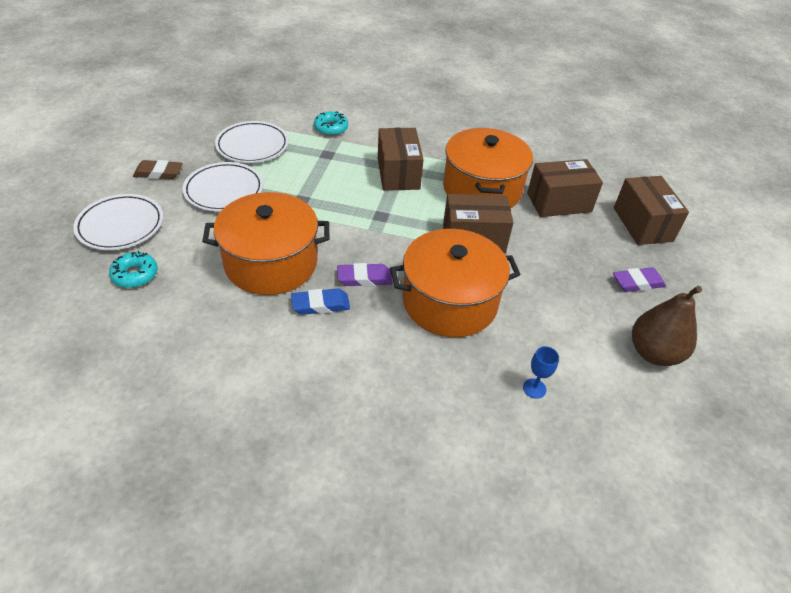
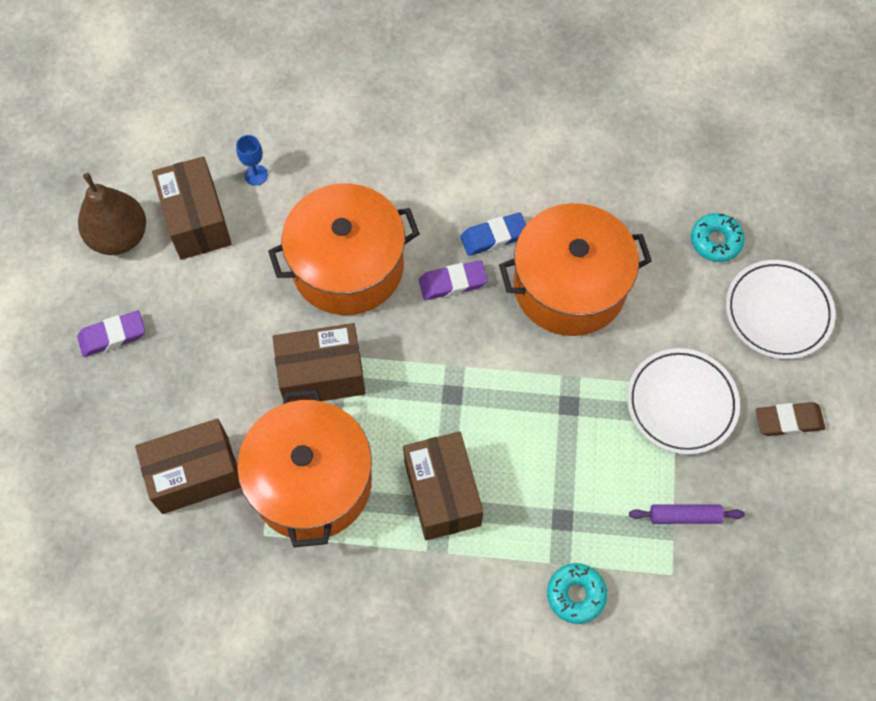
camera: 175 degrees right, 20 degrees up
white plate [215,121,289,163] -> purple rolling pin [629,505,745,524]
brown box [614,176,689,245] -> brown box moved to [152,156,232,260]

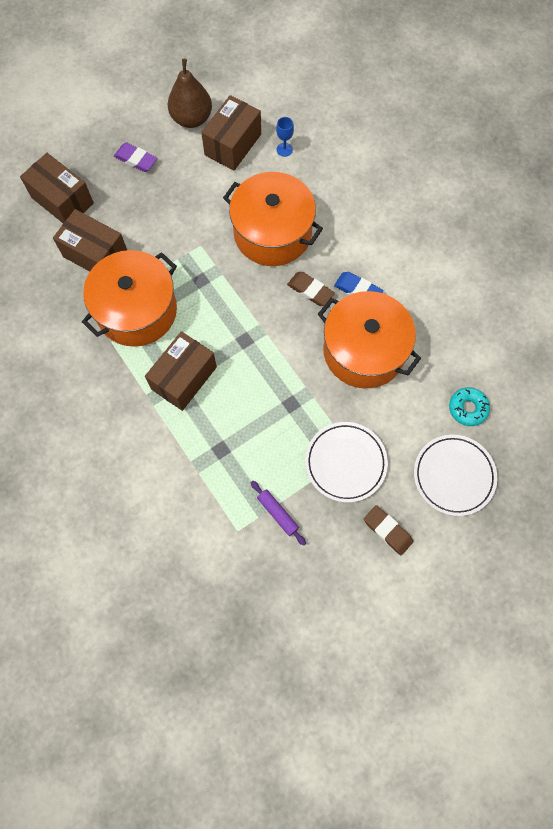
camera: 50 degrees right, 5 degrees up
brown box [273,323,366,402] -> brown box moved to [20,153,94,223]
purple eraser [419,260,488,300] -> brown eraser [287,272,335,306]
turquoise donut [547,563,607,624] -> none

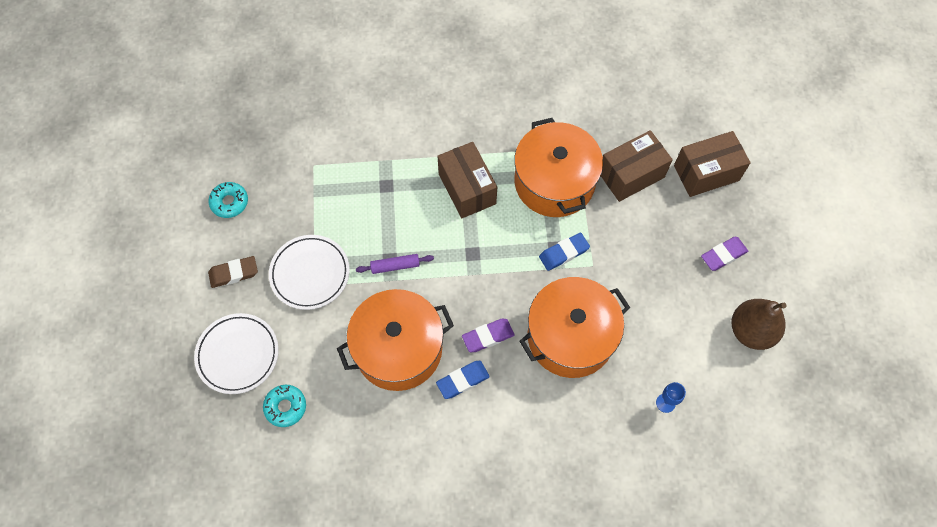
camera: 120 degrees right, 5 degrees down
brown box [201,95,261,170] -> none
purple rolling pin [250,481,306,546] -> purple rolling pin moved to [356,254,434,274]
brown eraser [287,272,335,306] -> purple eraser [462,319,515,352]
none -> turquoise donut [208,182,248,218]
none -> blue eraser [539,233,590,271]

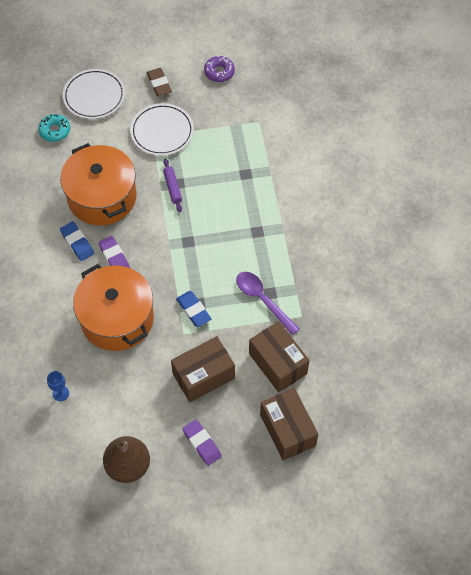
camera: 85 degrees right, 5 degrees down
turquoise donut [208,182,248,218] -> purple donut [204,55,235,82]
brown box [437,142,497,218] -> brown box moved to [171,336,235,402]
orange pot [514,118,603,217] -> purple spoon [236,272,299,335]

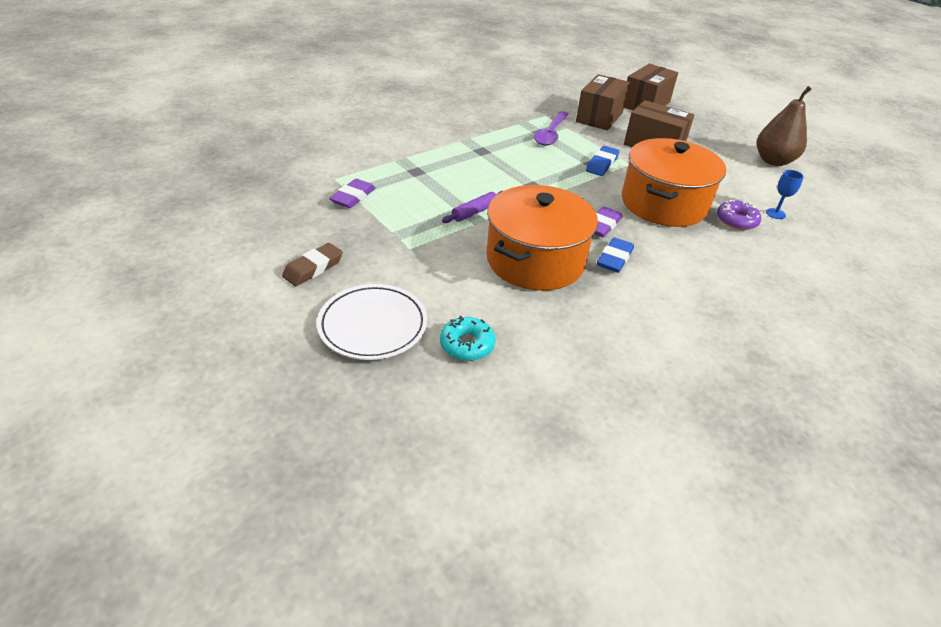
camera: 120 degrees left, 20 degrees down
white plate [130,103,194,156] -> none
purple eraser [182,419,222,466] -> purple eraser moved to [329,179,376,208]
purple donut [204,55,235,82] -> purple donut moved to [717,200,761,230]

